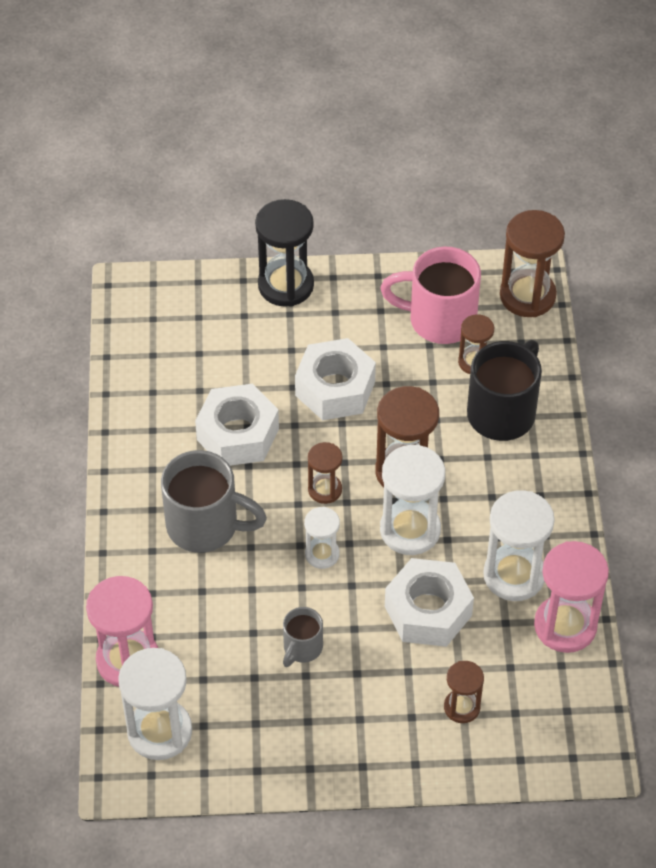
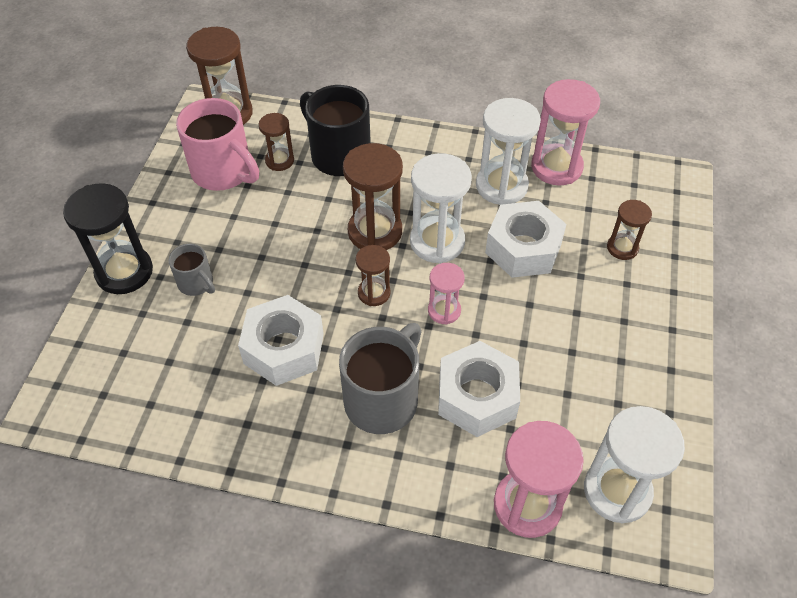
camera: 75 degrees left, 0 degrees up
grey mug [283,607,323,667] -> grey mug moved to [168,244,215,296]
white nut [295,338,376,420] -> white nut moved to [438,341,520,437]
white hourglass [304,507,340,569] -> pink hourglass [428,263,465,324]
pink mug [380,247,481,344] -> pink mug turned 75 degrees counterclockwise [176,98,259,191]

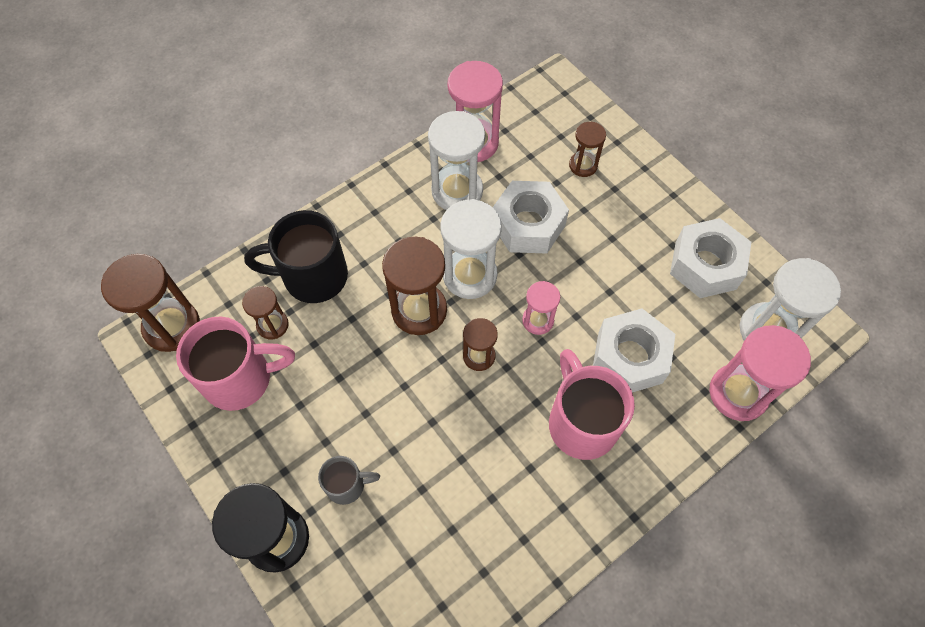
camera: 50 degrees left, 10 degrees up
white nut [238,295,324,386] -> white nut moved to [670,218,751,298]
grey mug [339,323,421,434] -> pink mug [549,349,635,460]

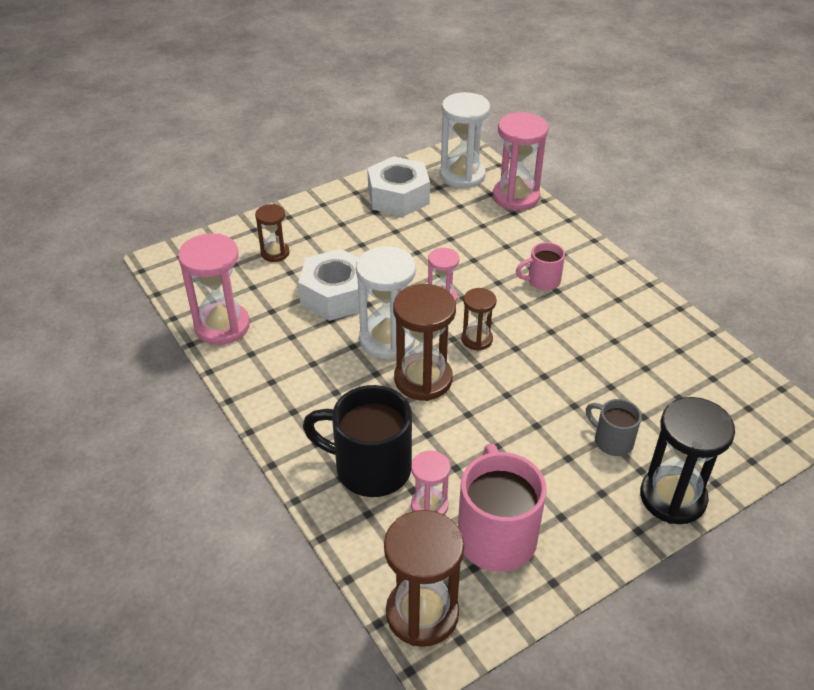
camera: 85 degrees left, 20 degrees down
brown hourglass [242,286,289,339] -> pink hourglass [411,451,451,515]
black mug [244,210,348,303] -> black mug turned 105 degrees clockwise [303,385,412,497]
grey mug [318,456,380,505] -> grey mug turned 45 degrees counterclockwise [586,399,642,456]
white hourglass [428,111,485,210] -> none
pink mug [549,349,635,460] -> pink mug [516,242,565,290], size x0.53
white nut [593,309,675,393] -> none

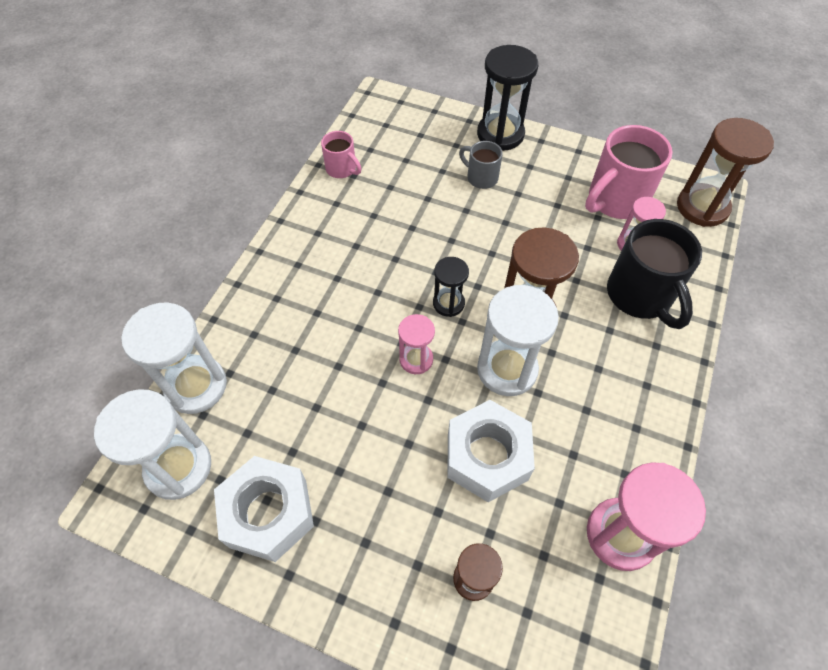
camera: 125 degrees left, 15 degrees up
brown hourglass [461,288,496,351] -> black hourglass [433,257,469,317]
pink hourglass [493,112,548,211] -> white hourglass [121,302,227,414]
pink mug [516,242,565,290] -> pink mug moved to [321,131,362,178]
grey mug [586,399,642,456] -> grey mug turned 120 degrees clockwise [459,141,503,189]

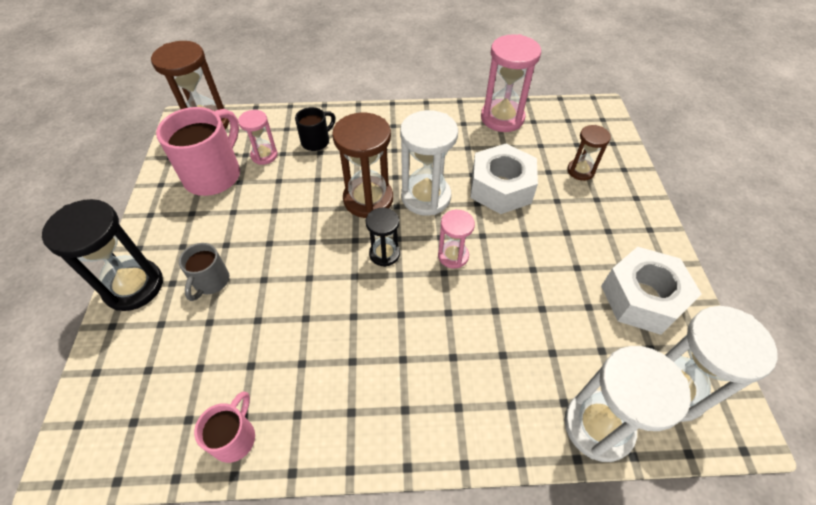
camera: 115 degrees left, 5 degrees down
pink mug [585,125,672,219] -> pink mug turned 90 degrees counterclockwise [156,107,240,196]
black mug [607,219,702,329] -> black mug [295,107,335,151], size x0.53

